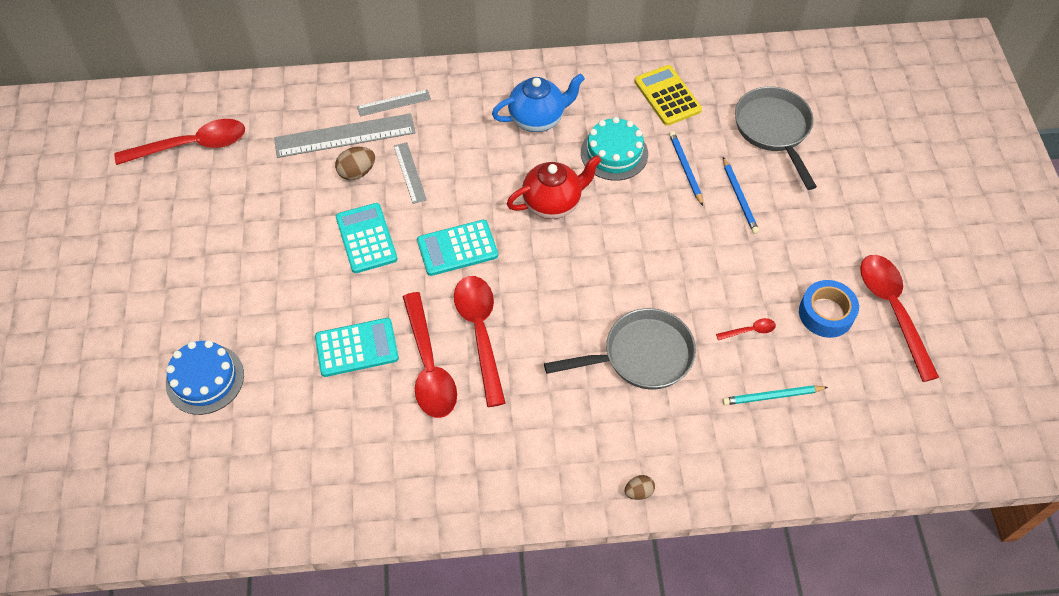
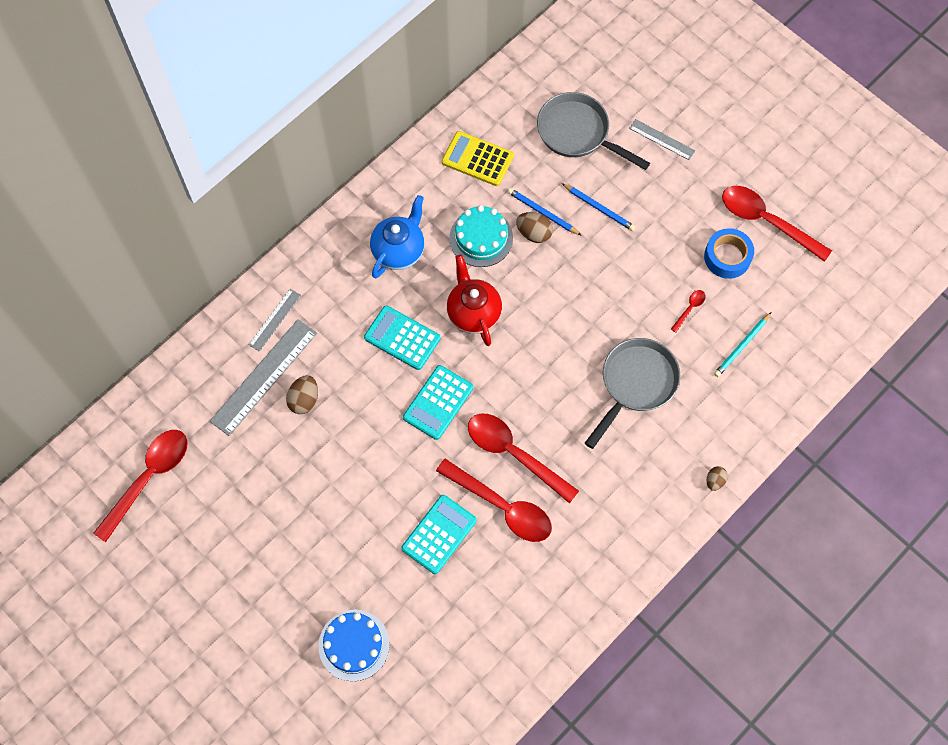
camera: 40 degrees left, 10 degrees up
turquoise calculator [336,203,397,273] -> turquoise calculator moved to [364,305,440,370]
grey ruler [394,142,427,204] -> grey ruler moved to [629,119,695,160]
red teapot [507,155,601,219] -> red teapot turned 45 degrees counterclockwise [447,255,502,346]
none -> brown egg [516,212,553,243]

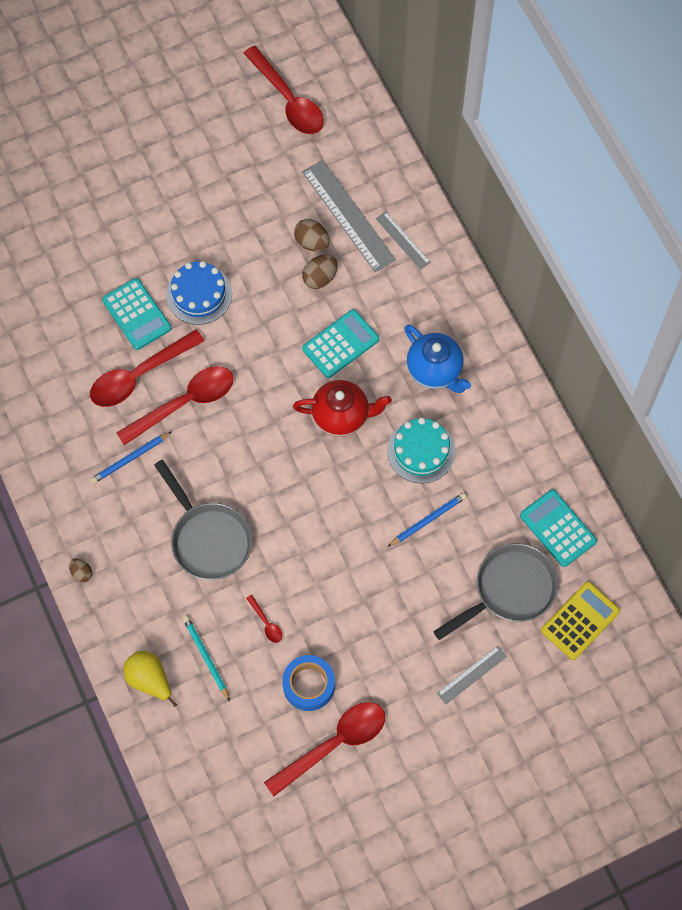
camera: 110 degrees right, 0 degrees up
blue cake [318,610,390,681] -> blue cake moved to [166,261,232,325]
turquoise calculator [403,365,473,440] -> turquoise calculator moved to [520,489,597,567]
yellow calculator [442,131,514,186] -> yellow calculator moved to [541,582,620,660]
brown egg [516,212,553,243] -> brown egg moved to [302,255,338,289]
blue pencil [562,183,635,231] -> blue pencil moved to [90,432,171,484]
none -> yellow pear [124,651,177,707]

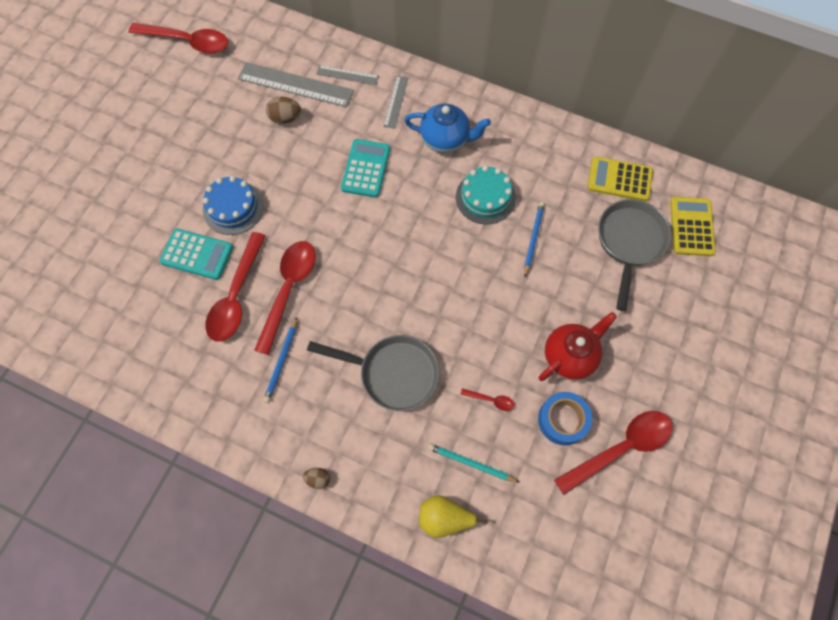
camera: 40 degrees left, 0 degrees up
red spoon [264,702,385,796] -> red spoon turned 45 degrees clockwise [554,411,672,495]
red teapot [293,380,392,437] -> red teapot moved to [539,312,617,381]
brown egg [302,255,338,289] -> none
grey ruler [437,646,507,704] -> grey ruler moved to [384,76,408,129]
turquoise calculator [520,489,597,567] -> yellow calculator [587,156,653,201]

